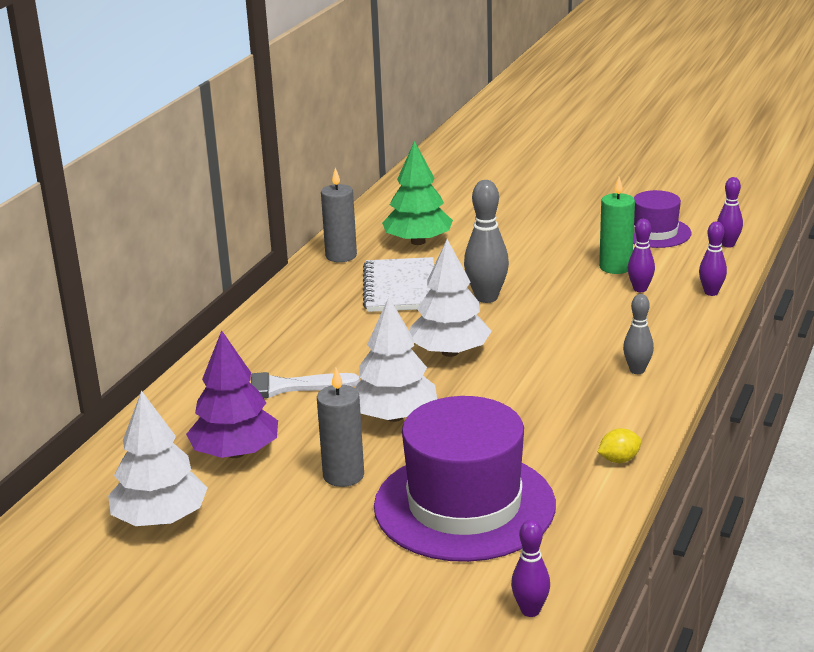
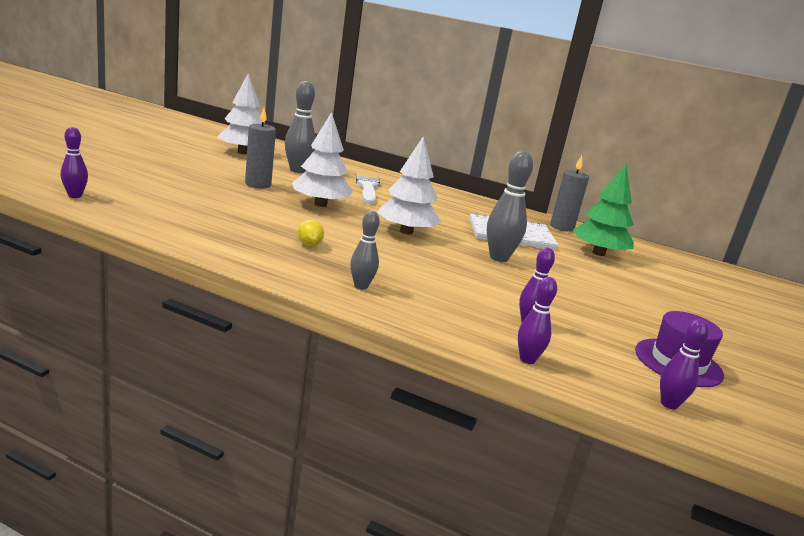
camera: 85 degrees right, 5 degrees down
purple tree [186,330,278,458] -> grey bowling pin [285,81,316,173]
purple hat [374,396,556,562] -> none
yellow lemon [598,428,642,463] -> yellow lemon moved to [298,220,324,246]
green candle [599,177,635,274] -> none

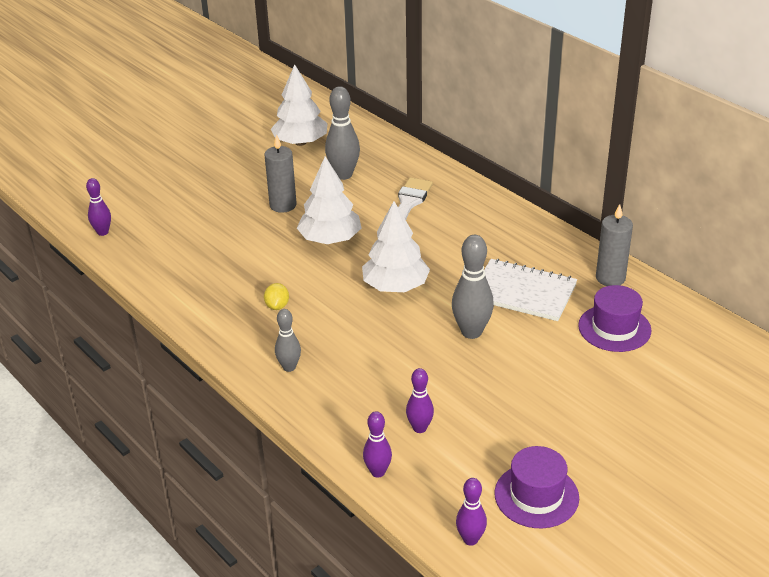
camera: 30 degrees right, 15 degrees up
green tree [573,165,634,256] -> purple hat [578,285,651,352]

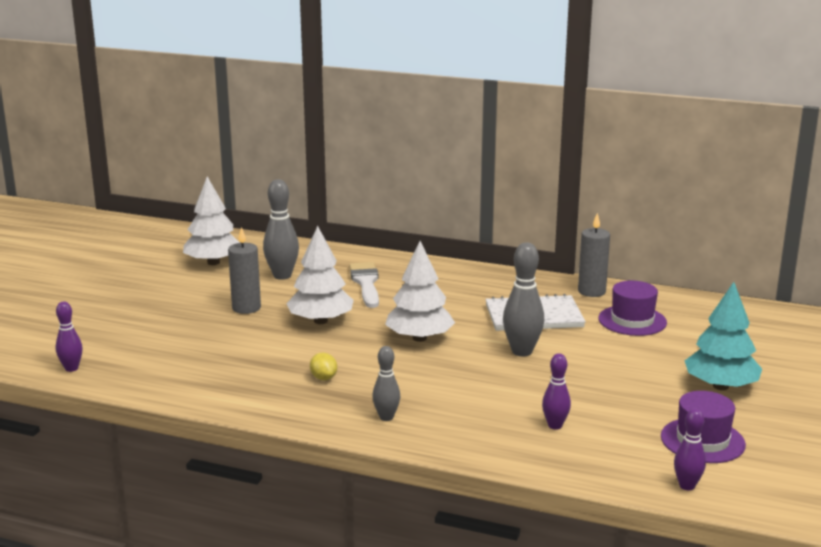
camera: 30 degrees left, 15 degrees down
purple bowling pin [363,411,392,478] -> none
none -> turquoise tree [685,282,762,390]

